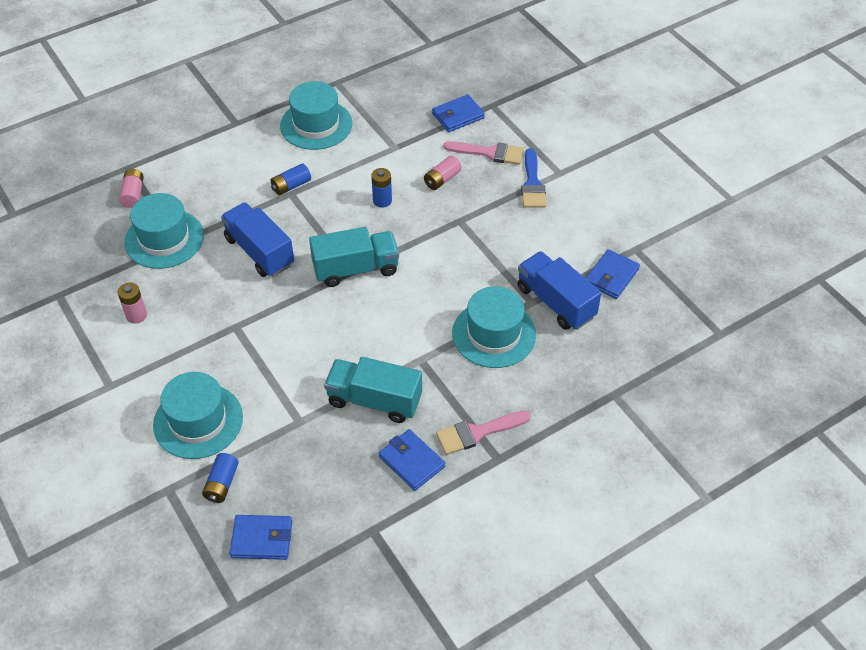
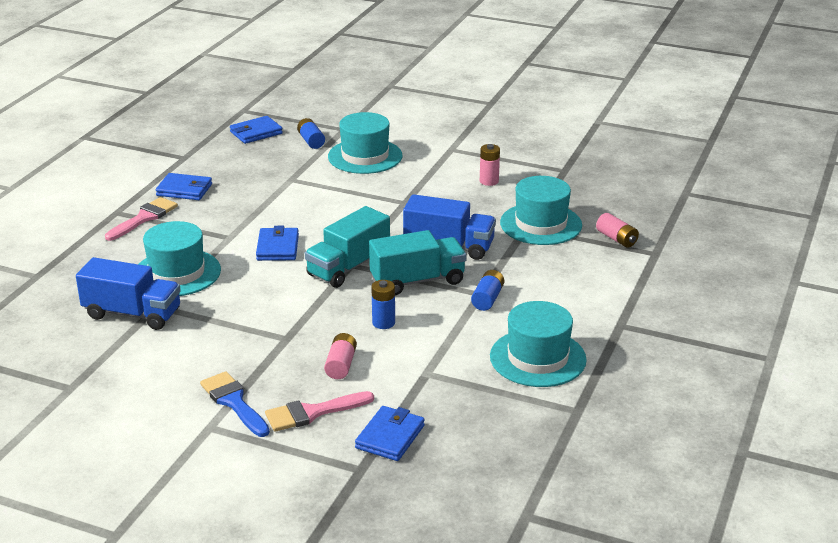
camera: 145 degrees right, 20 degrees down
turquoise truck [324,357,422,423] -> turquoise truck moved to [369,230,466,295]
blue wallet [585,249,640,299] -> blue wallet moved to [256,226,299,261]

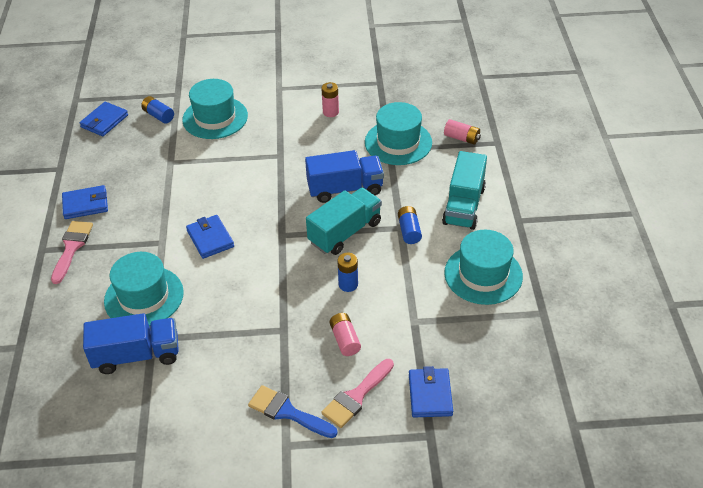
camera: 25 degrees left, 15 degrees up
turquoise truck [305,206,390,288] -> turquoise truck moved to [442,151,487,230]

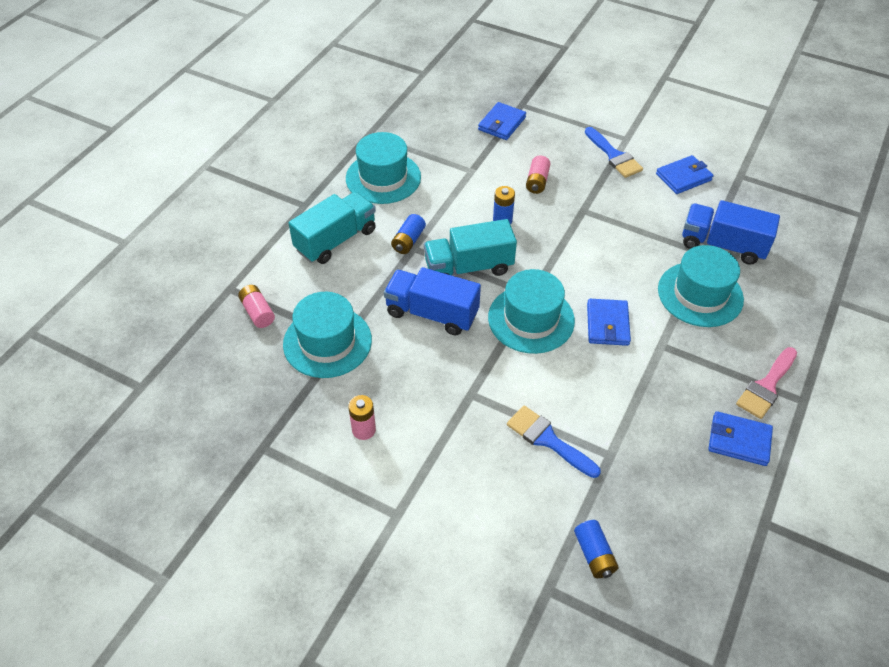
camera: 150 degrees left, 5 degrees up
blue wallet [79,102,128,136] -> blue wallet moved to [656,155,713,194]
turquoise hat [182,79,248,139] -> turquoise hat moved to [488,269,575,354]
pink brush [321,359,394,428] -> none
none -> blue brush [507,406,601,478]

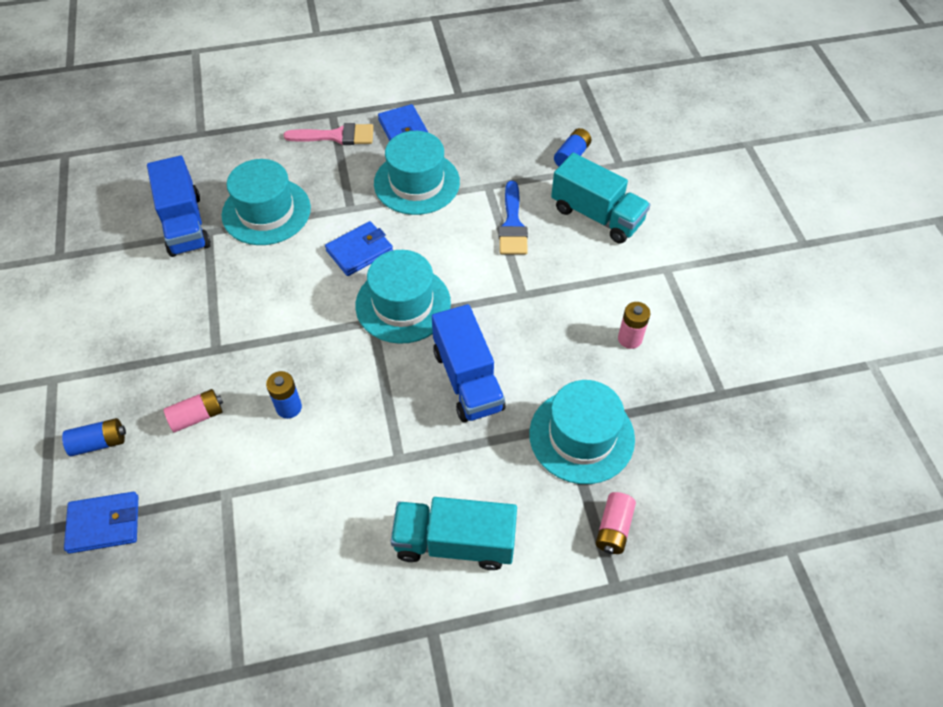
camera: 130 degrees left, 5 degrees up
turquoise hat [346,132,421,204] -> turquoise hat moved to [374,131,460,215]
blue battery [391,214,426,254] -> blue battery moved to [62,418,126,456]
turquoise truck [424,219,517,276] -> turquoise truck moved to [551,153,651,243]
blue brush [585,127,643,178] -> none
blue wallet [656,155,713,194] -> none

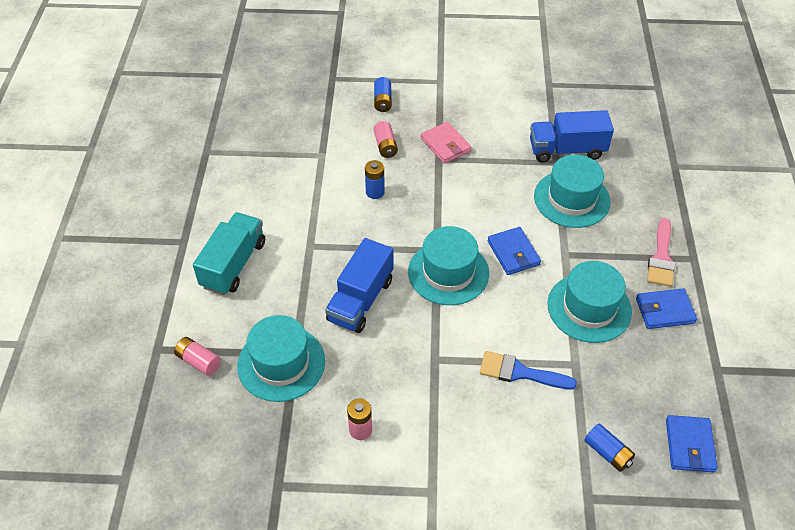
camera: 105 degrees right, 5 degrees down
blue wallet [64,492,138,554] -> blue wallet moved to [666,415,718,472]
blue truck [432,304,505,422] -> blue truck turned 60 degrees counterclockwise [325,238,394,333]
turquoise truck [551,153,651,243] -> none
none -> pink wallet [421,122,472,164]

